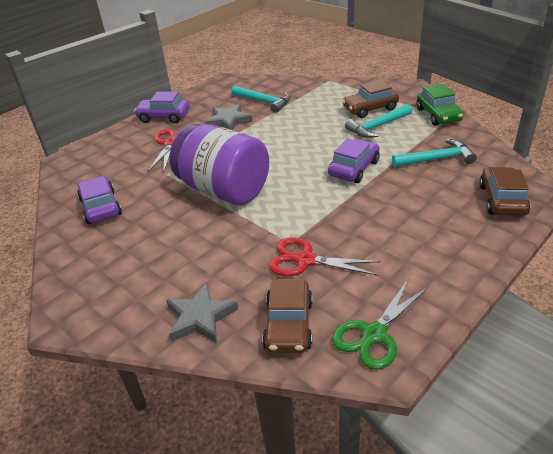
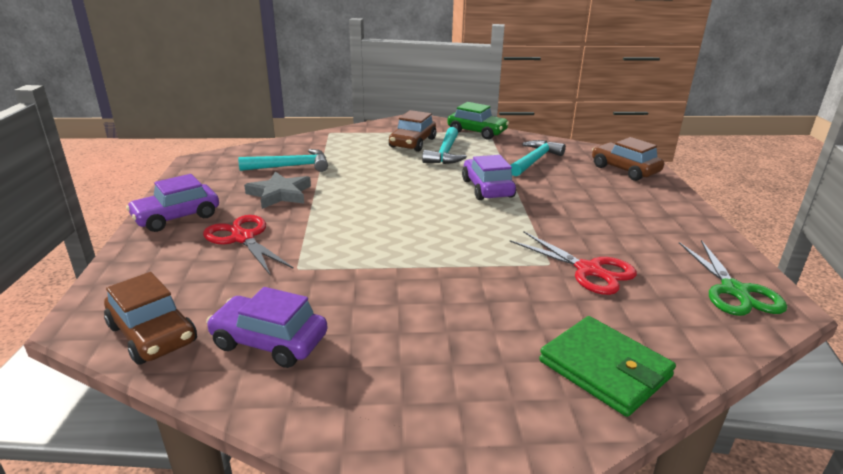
camera: 50 degrees left, 10 degrees down
grey star [166,282,238,343] -> green wallet [539,316,676,417]
purple jar [169,124,269,205] -> none
brown car [262,279,313,353] -> brown car moved to [104,272,197,365]
red scissors [269,237,381,276] -> red scissors turned 105 degrees counterclockwise [510,231,637,295]

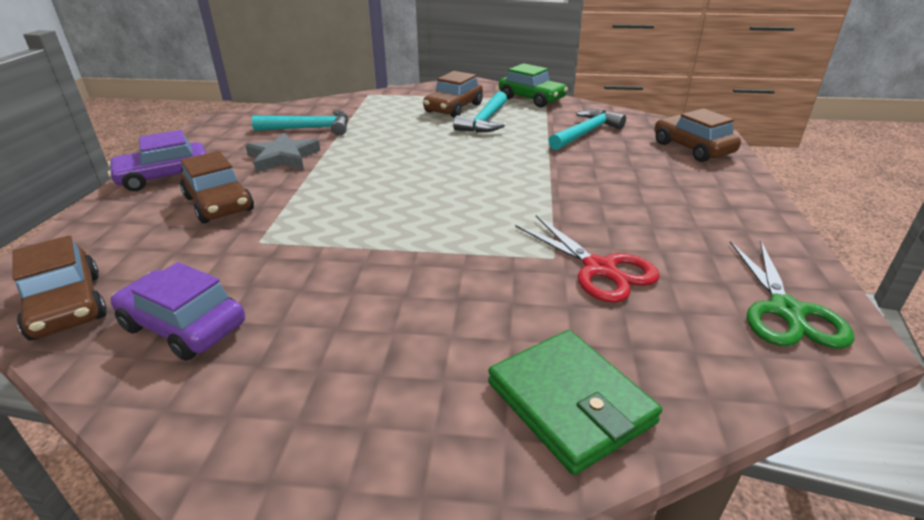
camera: 10 degrees right, 5 degrees up
red scissors [203,215,294,276] -> brown car [180,151,254,223]
purple car [462,155,516,200] -> none

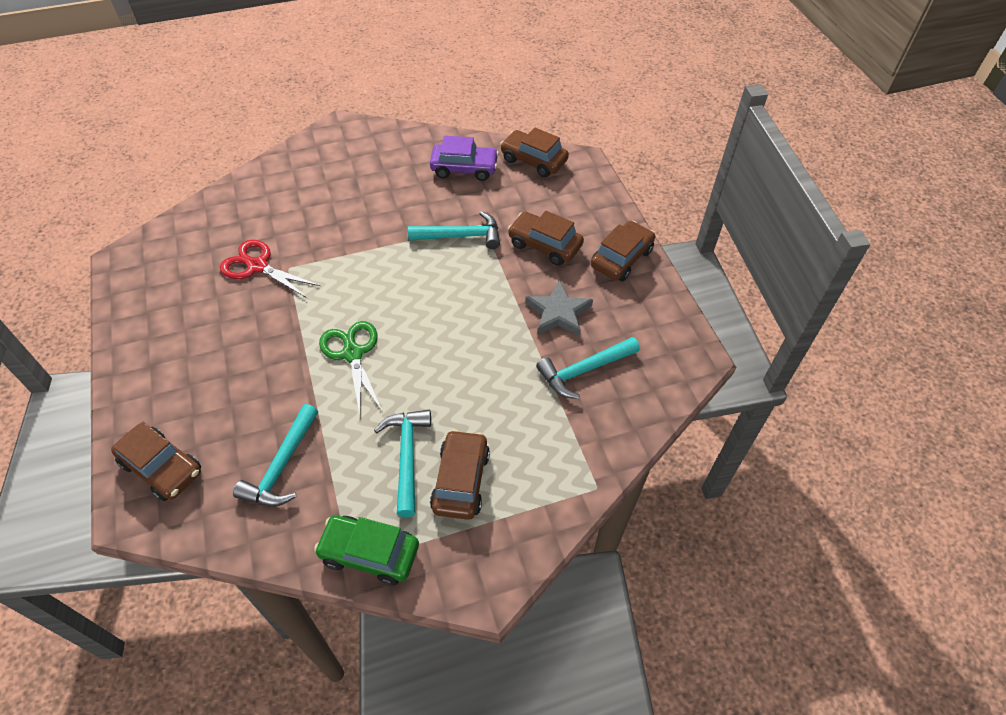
camera: 155 degrees right, 20 degrees up
purple car [108,130,206,191] -> brown car [591,221,655,281]
green wallet [488,330,662,475] -> none
green scissors [730,241,854,349] -> green scissors moved to [319,321,382,415]
none -> turquoise hammer [408,211,500,249]

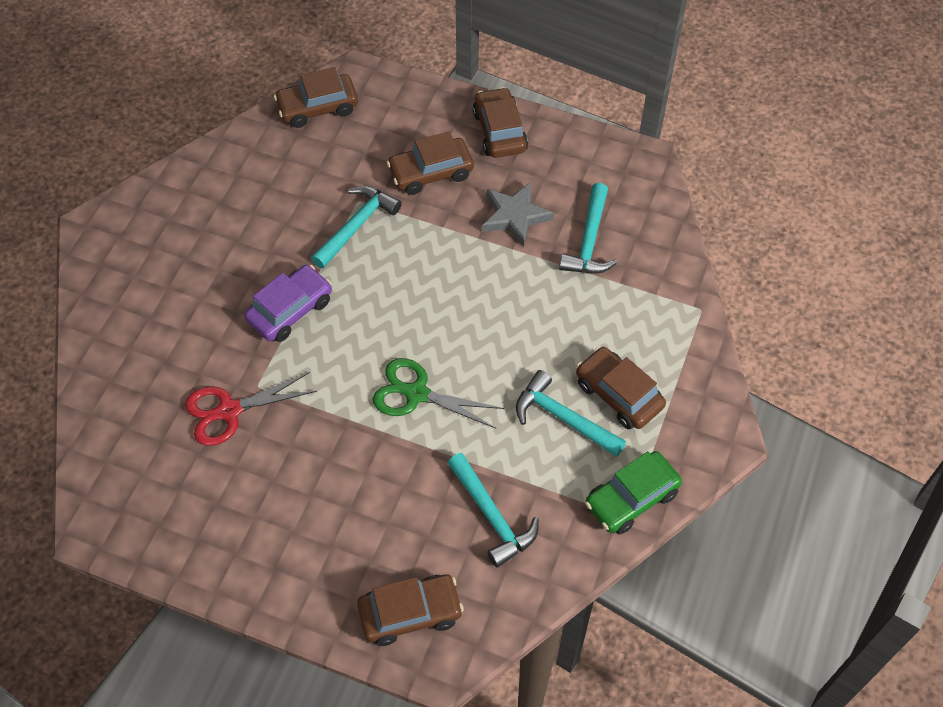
camera: 50 degrees left, 5 degrees up
purple car [430,136,499,181] -> purple car moved to [244,265,332,342]

